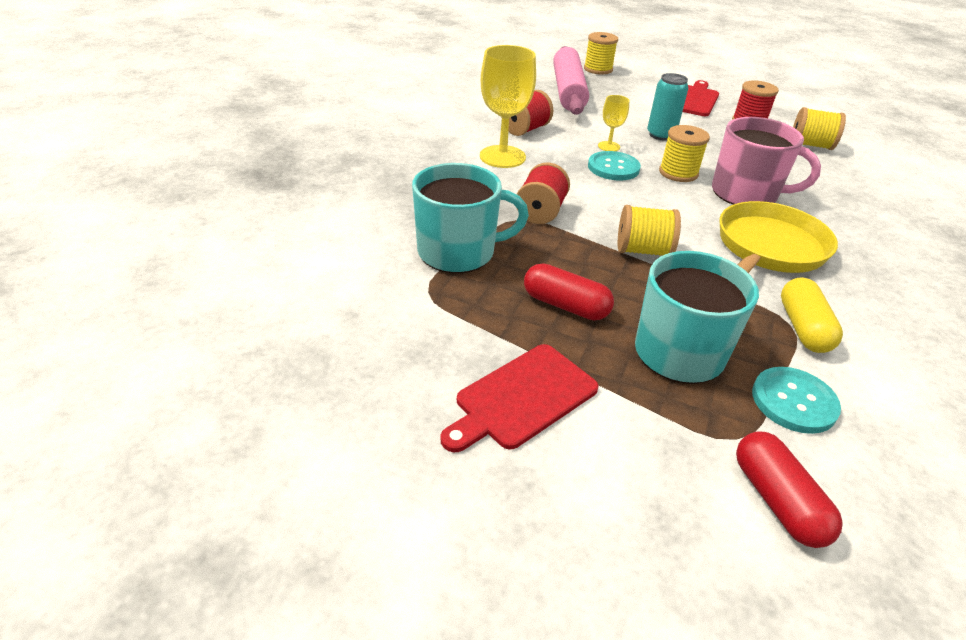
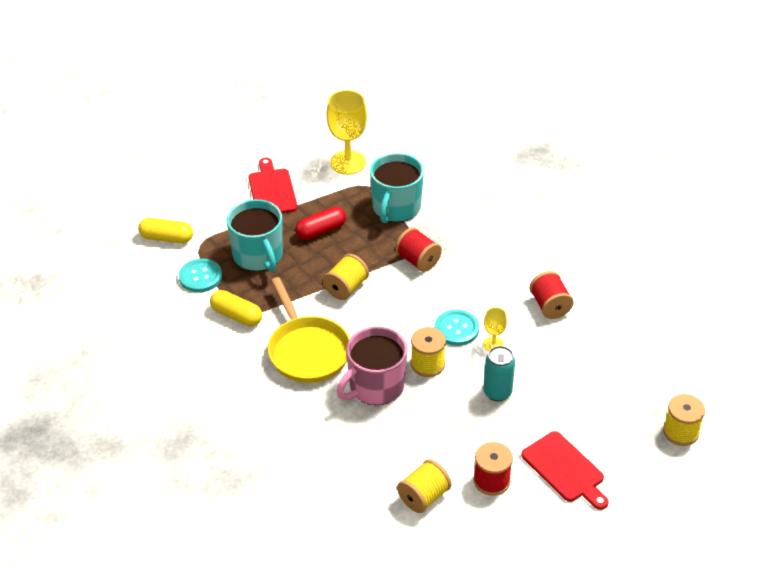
camera: 120 degrees right, 5 degrees up
yellow goblet [480,45,536,168] -> yellow goblet moved to [326,90,367,175]
pink rolling pin [553,46,589,115] -> none
red capsule [736,431,843,548] -> yellow capsule [138,218,193,243]

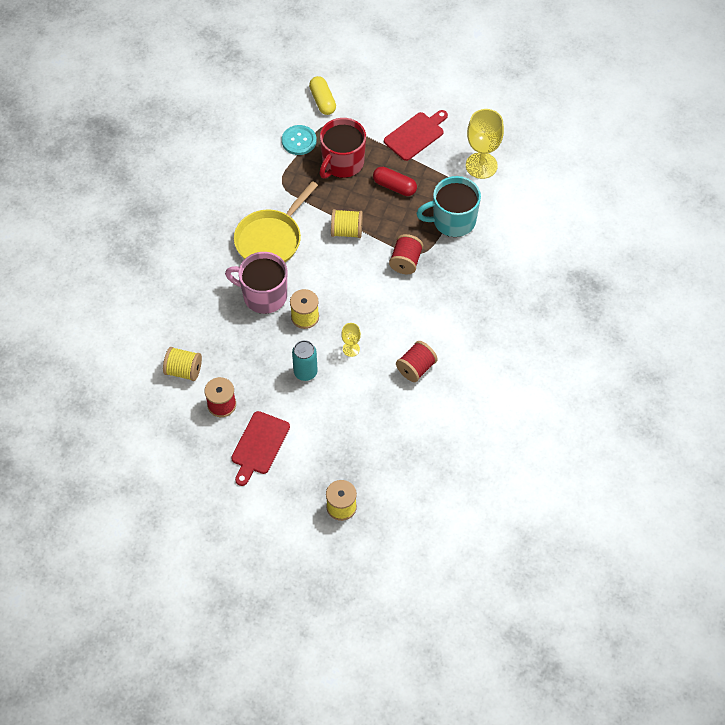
camera: 60 degrees right, 15 degrees up
yellow capsule [210,290,262,326] -> none
turquoise mug [227,199,283,272] -> red mug [319,118,366,179]
turquoise button [435,310,479,346] -> none

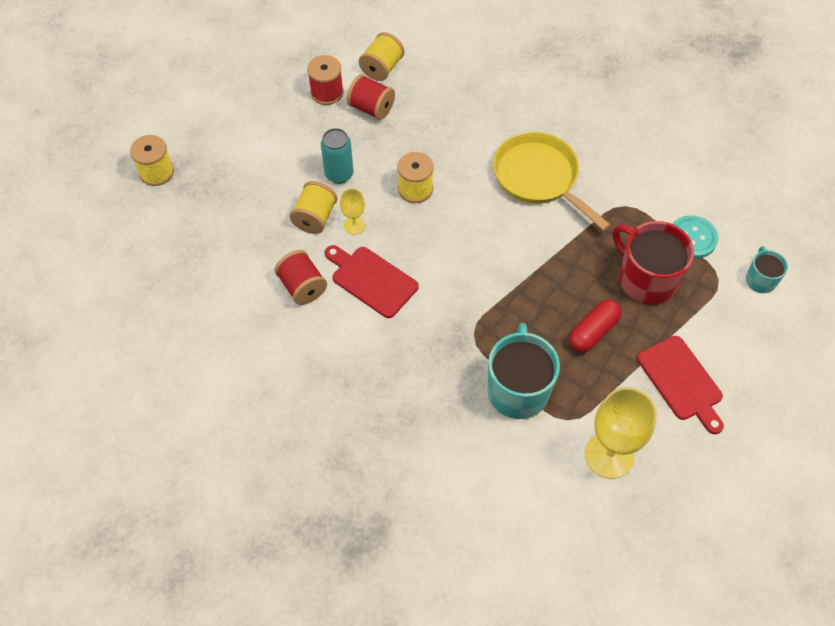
camera: 105 degrees right, 0 degrees up
pink mug [225,252,287,314] -> none
red cutting board [231,411,290,486] -> red cutting board moved to [325,245,419,318]
yellow capsule [309,76,336,115] -> turquoise mug [746,246,788,293]
yellow spool [331,209,363,238] -> yellow spool moved to [290,181,337,234]
red spool [389,234,423,274] -> red spool moved to [347,74,395,120]

